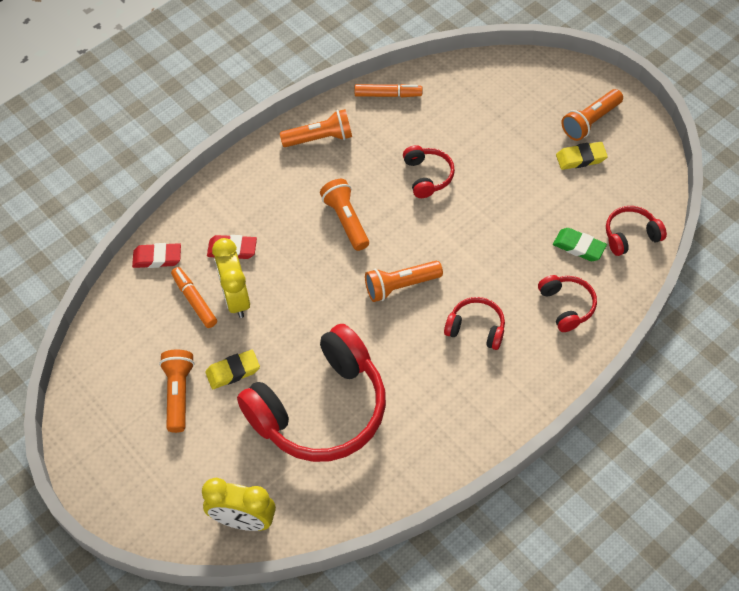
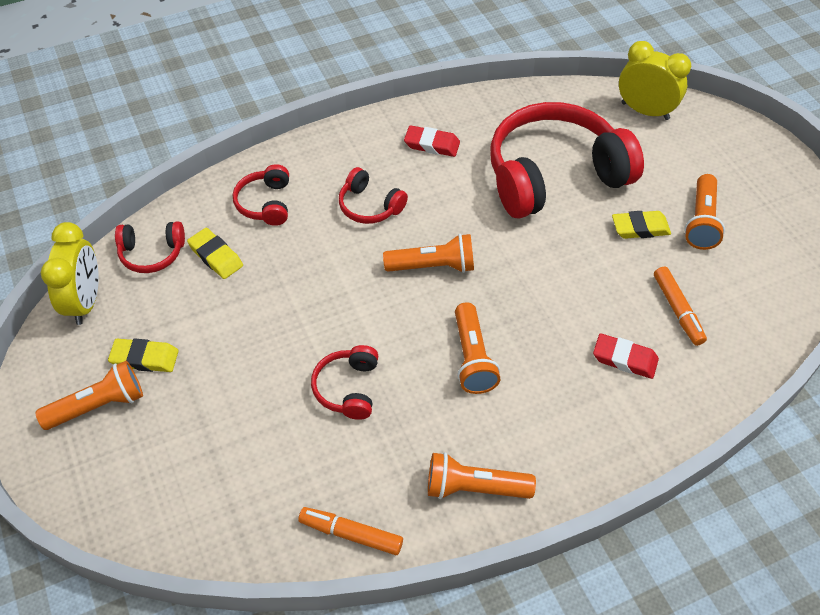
camera: 165 degrees left, 5 degrees down
red eraser [132,243,181,268] -> red eraser moved to [404,125,460,157]
yellow clock [212,238,250,318] -> yellow clock moved to [41,222,99,325]
green eraser [553,228,607,261] -> yellow eraser [187,228,243,279]

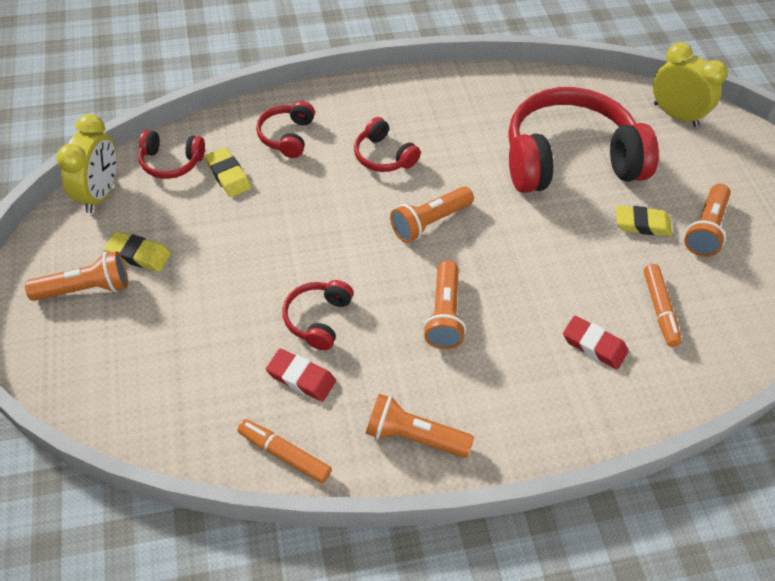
camera: 10 degrees right, 0 degrees up
orange flashlight [383,234,474,273] -> orange flashlight turned 135 degrees clockwise [390,186,474,243]
red eraser [404,125,460,157] -> red eraser moved to [266,349,336,402]

